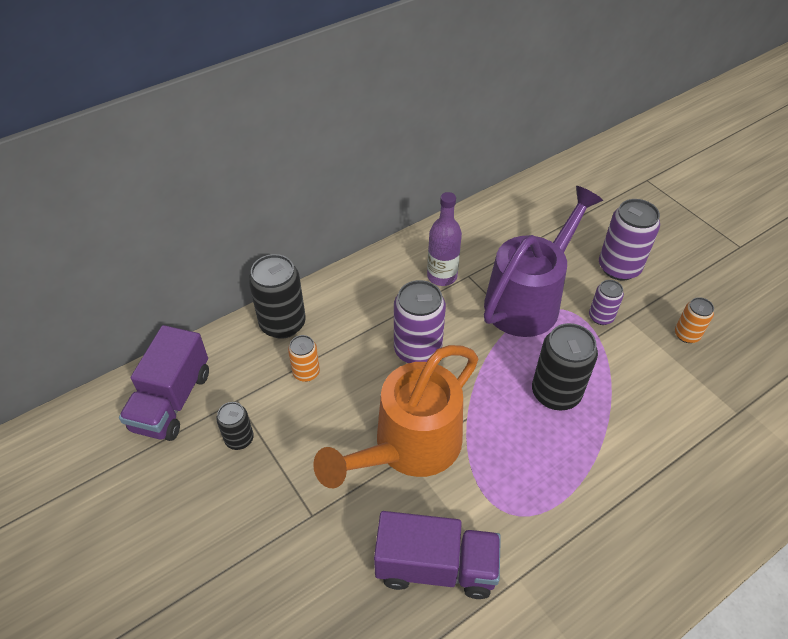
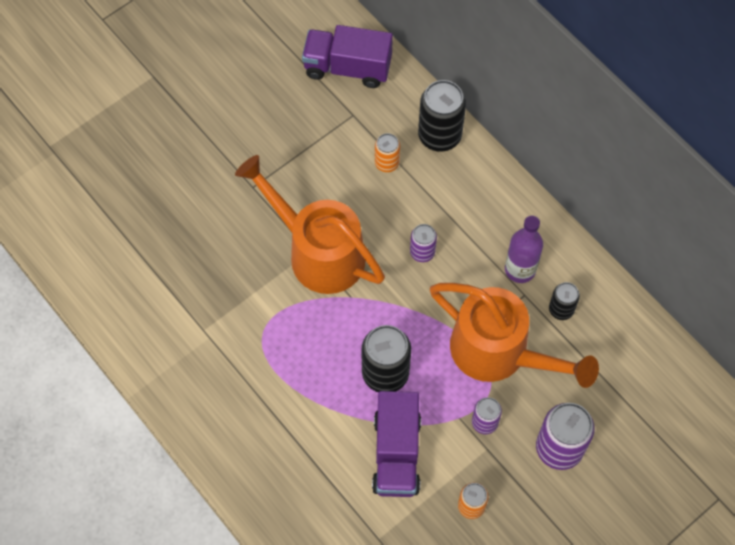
camera: 85 degrees right, 15 degrees up
black can [216,402,254,450] -> black can moved to [549,282,580,320]
purple truck [374,511,501,599] -> purple truck moved to [372,391,421,497]
purple can [394,280,446,363] -> purple can [410,224,437,262], size x0.56
purple watering can [484,186,603,337] -> orange watering can [430,283,599,388]

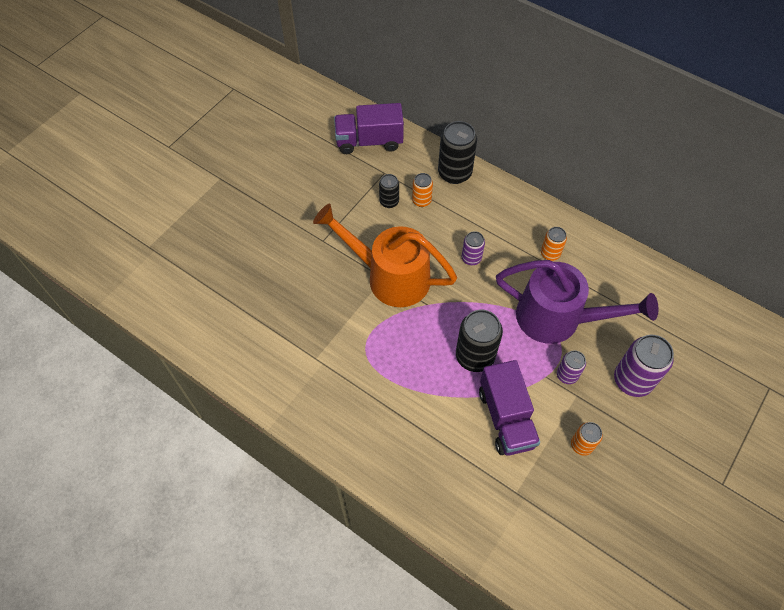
camera: 15 degrees left, 5 degrees down
orange watering can [430,283,599,388] -> purple watering can [496,260,658,344]
purple bottle [505,216,543,283] -> orange can [541,227,567,261]
black can [549,282,580,320] -> black can moved to [379,174,399,208]

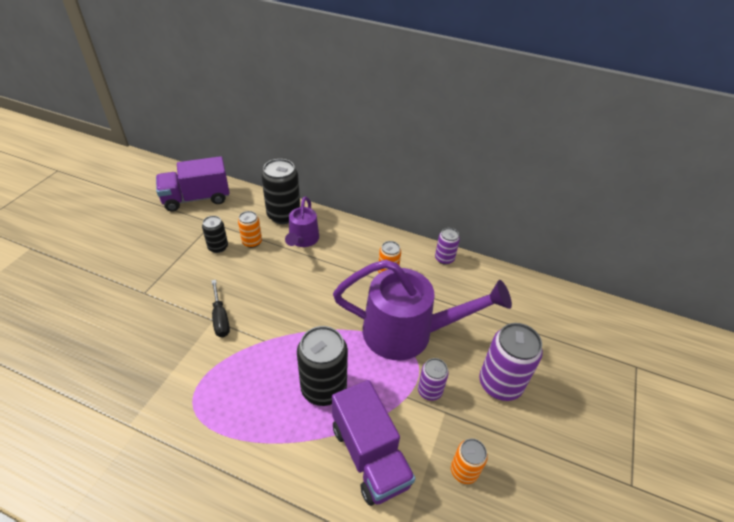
camera: 15 degrees left, 15 degrees down
orange watering can [313,204,457,307] -> black screwdriver [211,280,230,337]
purple can [461,231,485,265] -> purple can moved to [435,228,460,265]
none -> purple watering can [285,196,319,247]

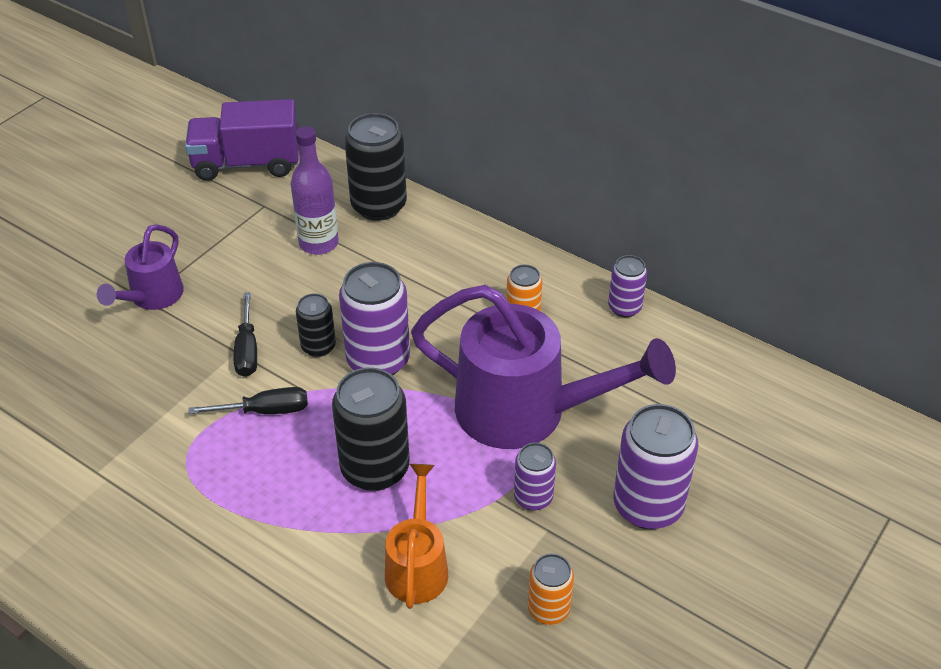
camera: 15 degrees right, 0 degrees up
black can [202,216,228,253] -> black can moved to [296,293,336,357]
orange can [238,211,262,248] -> purple bottle [290,126,339,255]
purple watering can [285,196,319,247] -> purple watering can moved to [97,224,184,310]
purple truck [332,380,416,506] -> orange watering can [385,464,448,609]
none -> black screwdriver [188,387,308,414]
none -> purple can [339,262,410,375]

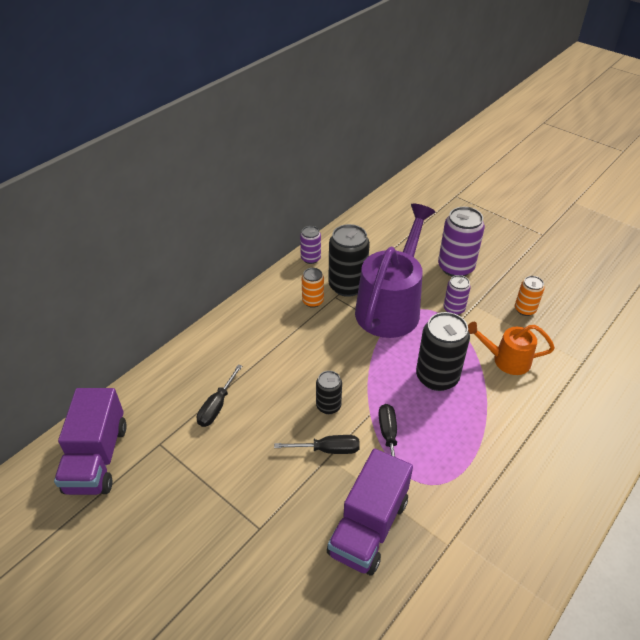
camera: 85 degrees left, 0 degrees up
purple watering can [97,224,184,310] -> none
purple bottle [290,126,339,255] -> black screwdriver [197,364,242,427]
purple can [339,262,410,375] -> none
black can [345,113,407,221] -> black can moved to [328,224,370,297]
none -> purple truck [327,448,413,575]

